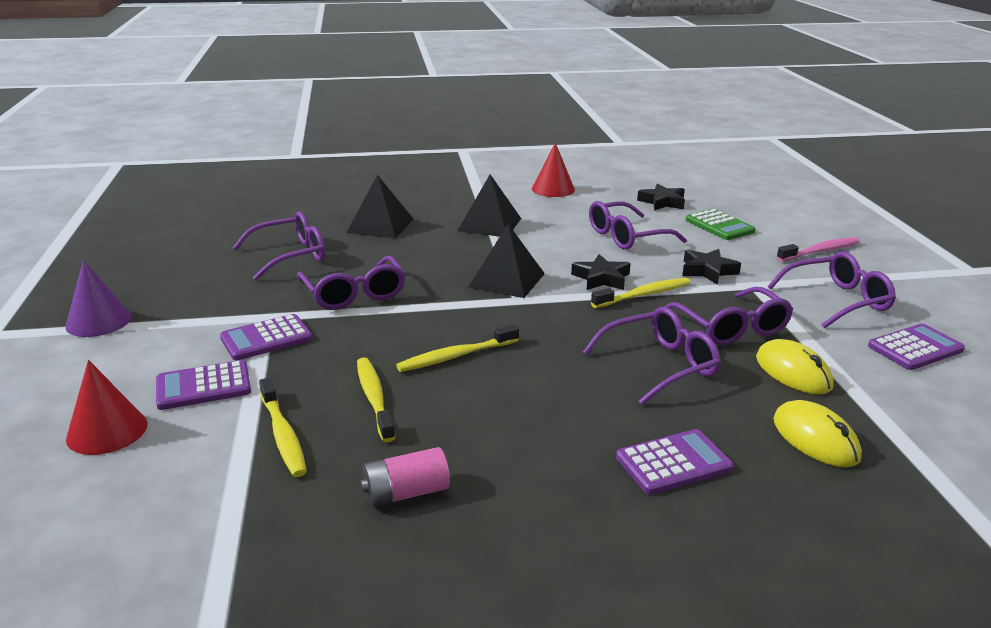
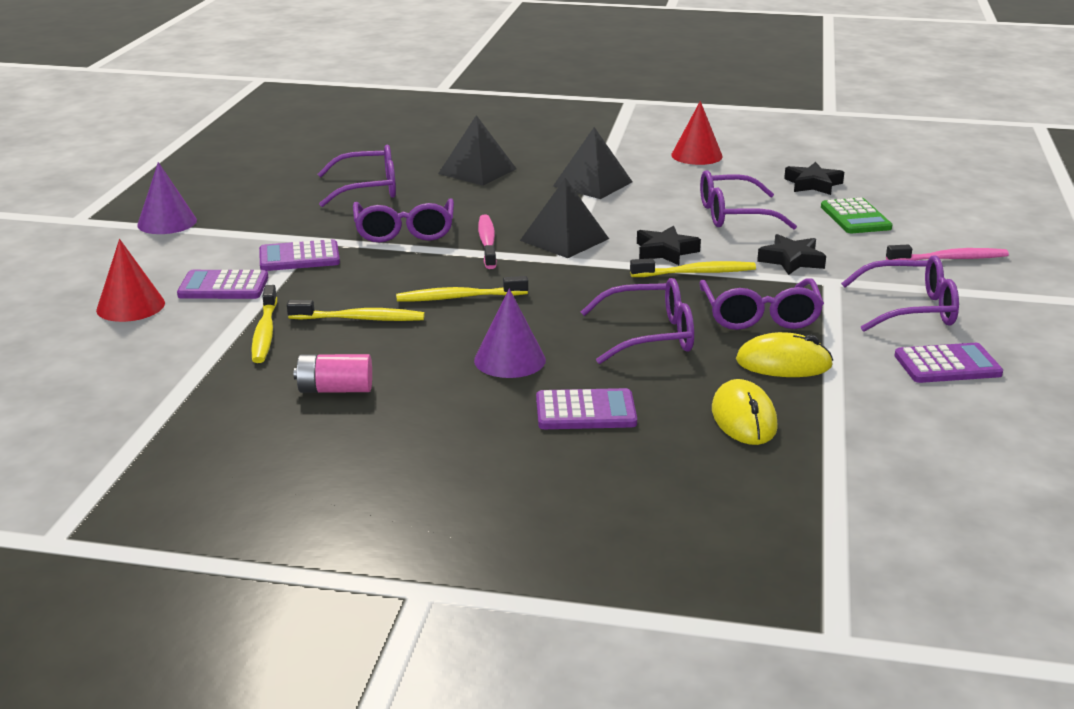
camera: 20 degrees right, 0 degrees up
yellow toothbrush [357,357,395,442] -> yellow toothbrush turned 90 degrees clockwise [287,300,425,321]
yellow mouse [756,339,834,394] -> yellow mouse turned 75 degrees counterclockwise [736,332,833,377]
none -> purple cone [474,289,546,378]
none -> pink toothbrush [478,215,497,269]

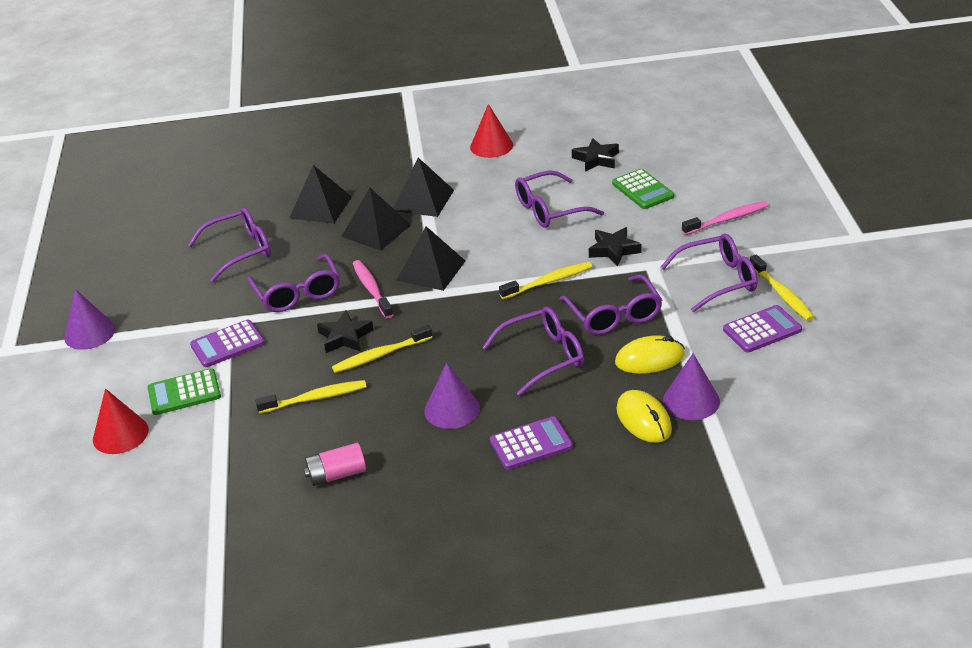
camera: 15 degrees left, 10 degrees up
purple calculator [177,270,268,299] -> green calculator [147,368,221,415]
yellow toothbrush [251,285,277,363] -> yellow toothbrush moved to [750,254,814,321]
black star [637,226,701,265] -> black star moved to [317,311,374,353]
none -> black pyramid [341,188,411,251]
none -> purple cone [663,353,720,420]

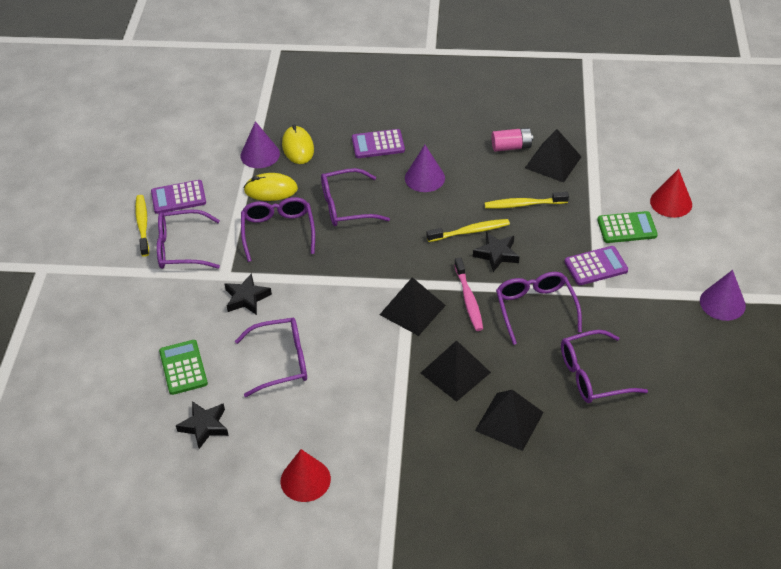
camera: 170 degrees left, 10 degrees up
black pyramid [393,158,454,217] -> black pyramid moved to [525,129,582,182]
yellow toothbrush [499,262,592,299] -> none
pink toothbrush [682,201,768,235] -> none

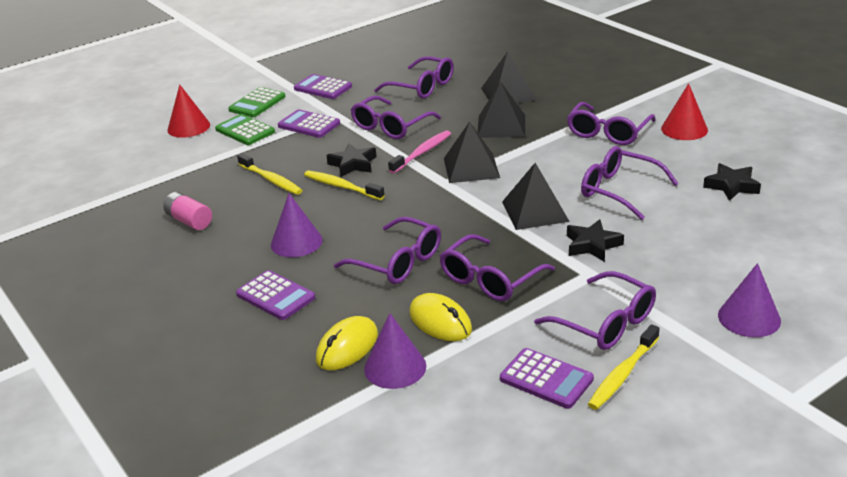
camera: 130 degrees left, 15 degrees down
green calculator [159,340,208,395] -> green calculator moved to [228,87,286,117]
black pyramid [525,129,582,182] -> black pyramid moved to [502,163,570,230]
purple cone [700,270,746,321] -> purple cone moved to [718,263,781,337]
none -> purple calculator [294,74,352,99]
none -> purple glasses [567,102,656,145]

